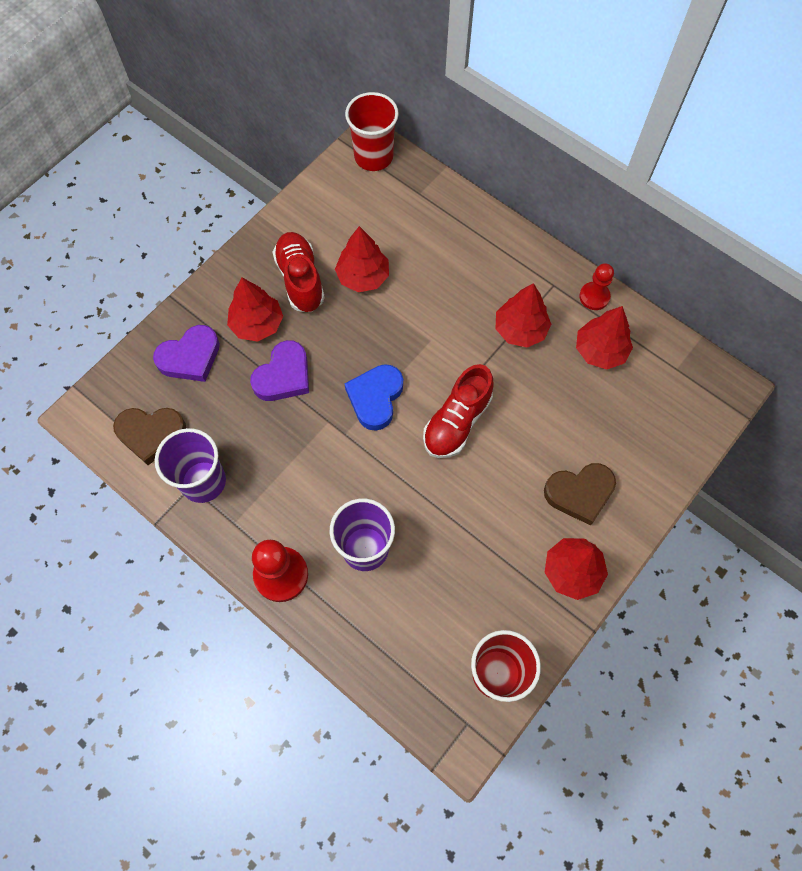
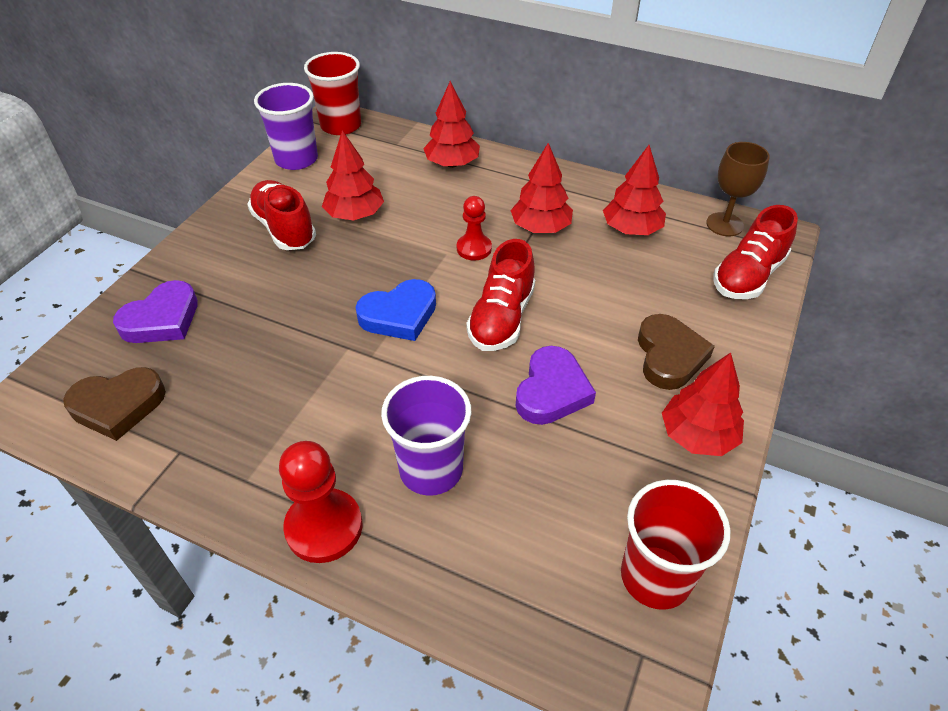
camera: 15 degrees left, 20 degrees down
purple cup [155,428,226,503] -> purple cup moved to [254,83,318,170]
red tree [227,278,283,341] -> red tree moved to [423,81,480,168]
purple heart [250,340,309,401] -> purple heart moved to [516,346,596,425]
blue heart [345,364,403,431] -> blue heart turned 120 degrees counterclockwise [356,279,436,341]
brown heart [544,463,616,526] -> brown heart turned 60 degrees counterclockwise [638,314,715,390]
red pawn [579,263,614,310] -> red pawn moved to [457,196,492,260]
none -> brown goblet [706,142,770,236]
none -> red shoe [713,205,798,299]

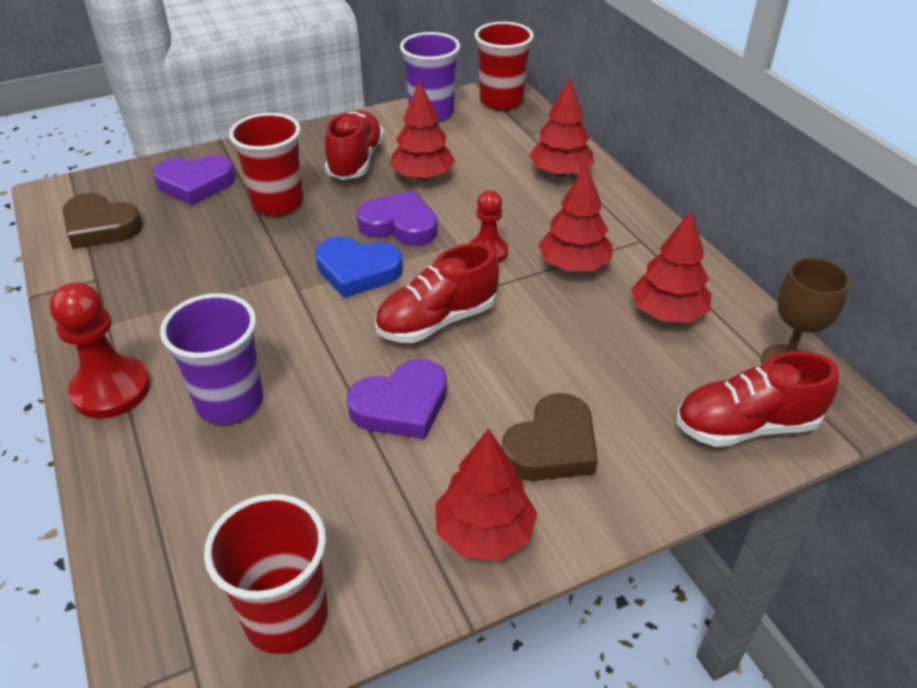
camera: 40 degrees right, 5 degrees down
none -> red cup [229,113,303,215]
none -> purple heart [356,191,438,246]

